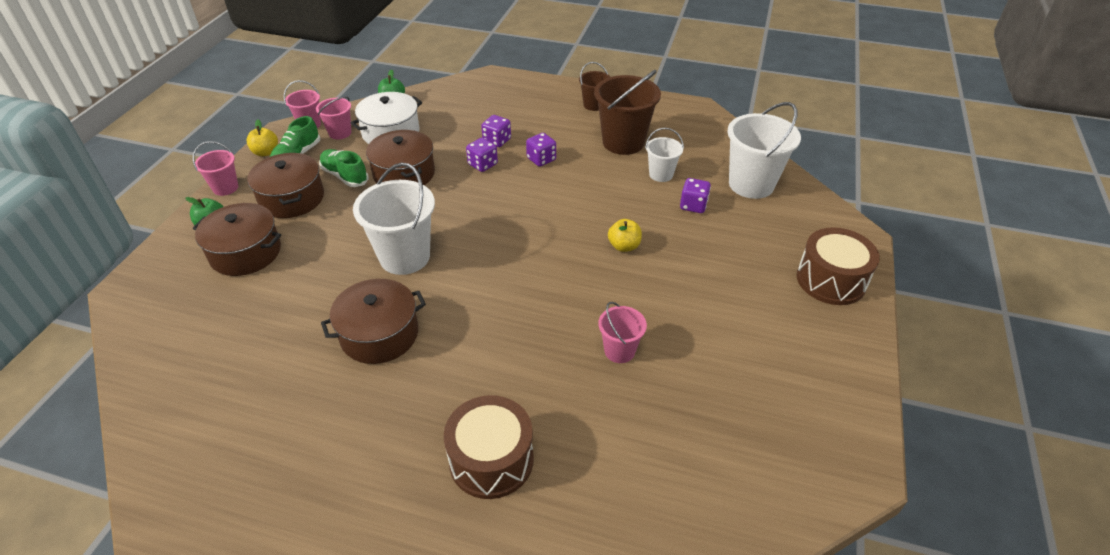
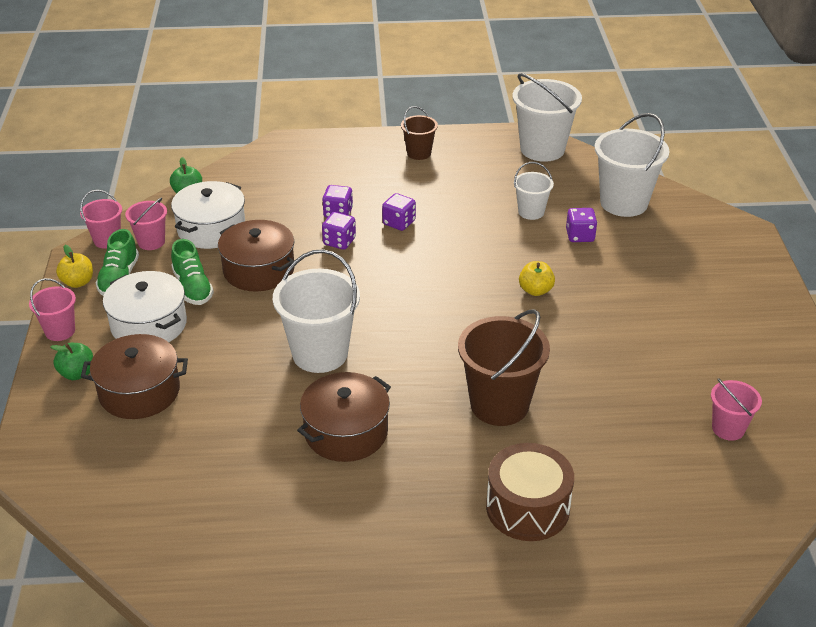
camera: 20 degrees left, 5 degrees down
brown pot [247,153,324,218] -> white pot [103,271,187,342]
green shoe [319,149,369,187] -> green shoe turned 135 degrees counterclockwise [171,239,214,305]
brown bucket [594,70,661,155] -> brown bucket moved to [458,309,550,426]
pink bucket [598,302,647,363] -> pink bucket moved to [711,378,762,441]
brown drum [796,227,880,305] -> none
none -> white bucket [512,73,582,162]

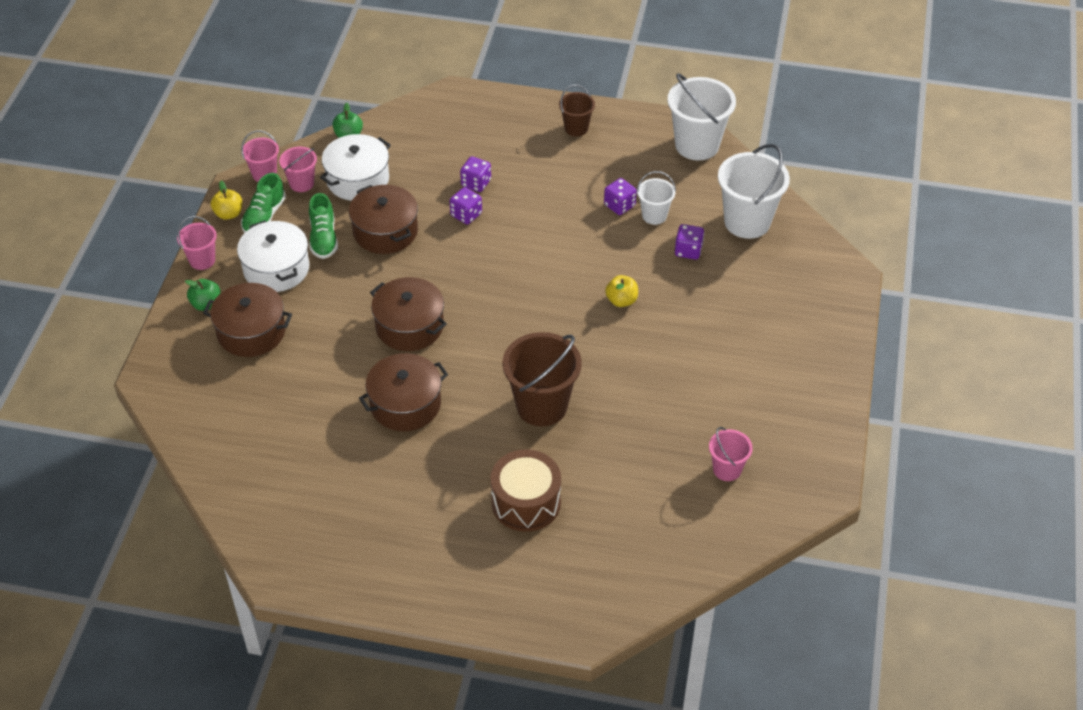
camera: 15 degrees right, 10 degrees up
white bucket [273,249,360,373] -> brown pot [370,277,447,351]
purple dice [382,193,416,231] -> purple dice moved to [604,178,637,215]

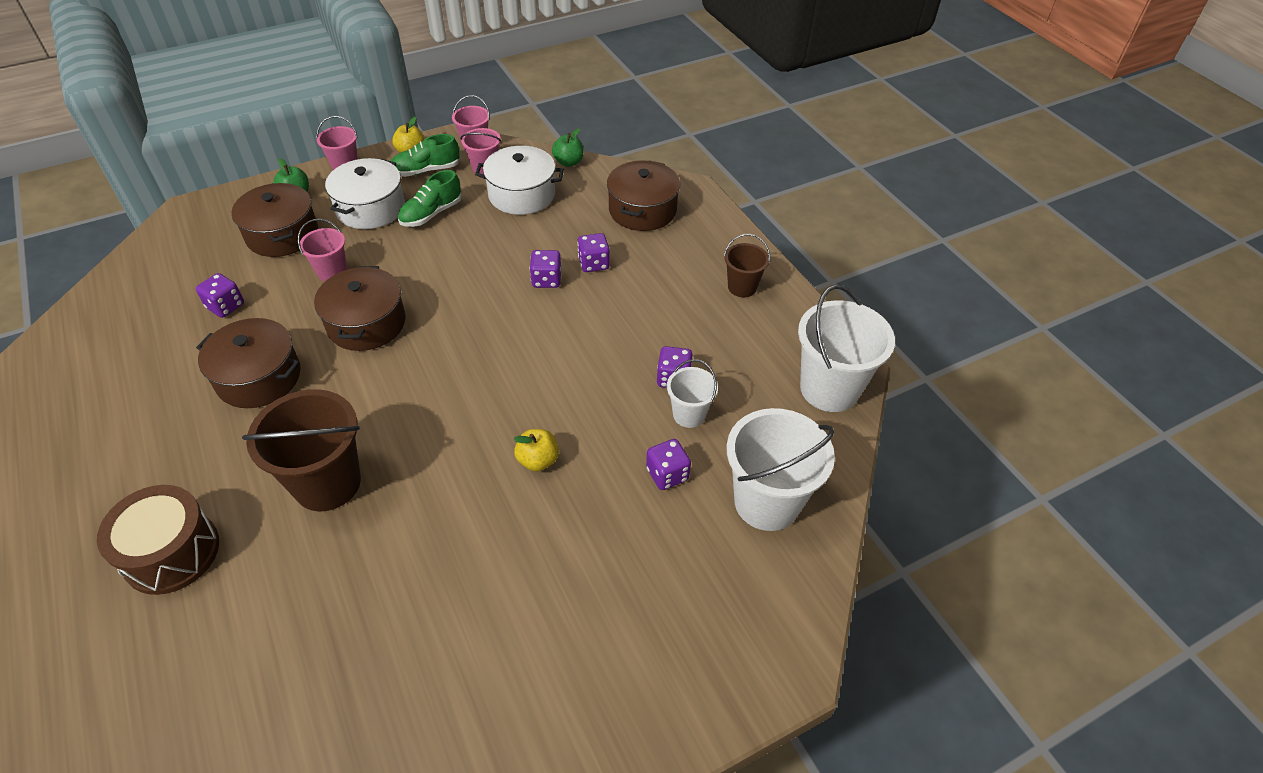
camera: 50 degrees right, 0 degrees up
brown pot [349,185,418,254] -> brown pot moved to [607,160,680,231]
pink bucket [709,427,753,481] -> pink bucket moved to [298,219,347,281]
none -> purple dice [196,273,244,318]

